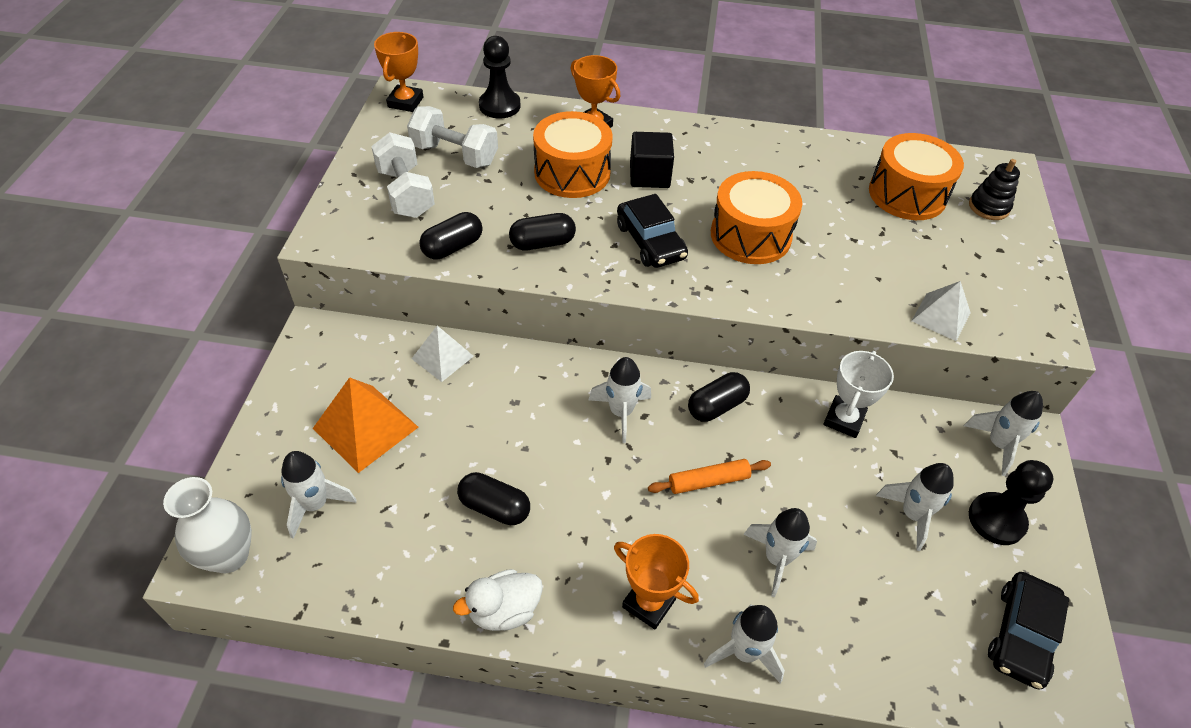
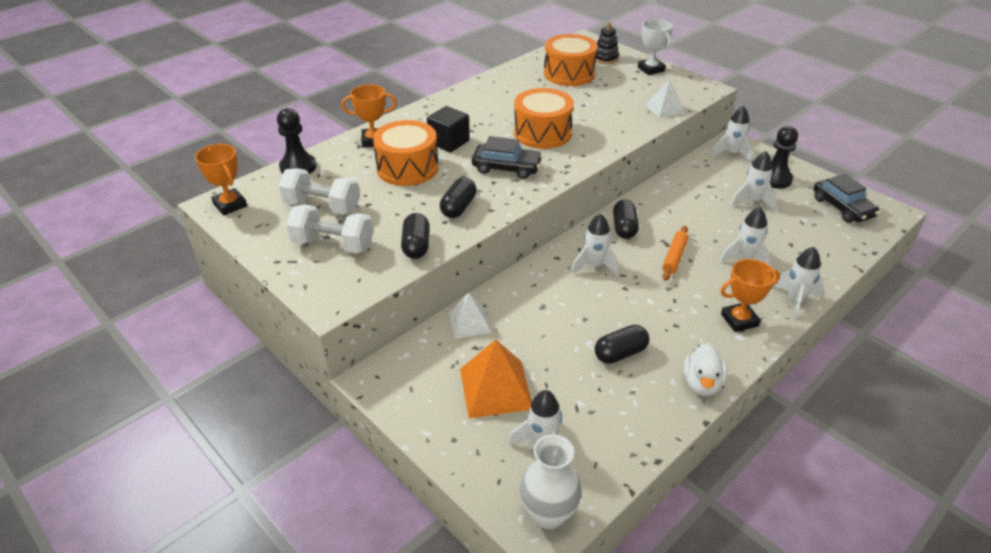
camera: 50 degrees left, 10 degrees down
white dumbbell [407,106,498,168] -> white dumbbell turned 45 degrees clockwise [278,168,360,215]
white trophy [823,351,894,438] -> white trophy moved to [638,19,673,75]

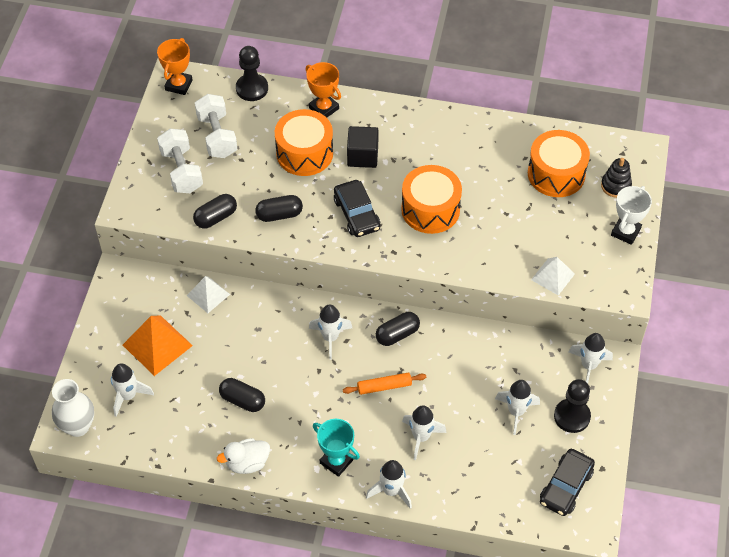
camera: 55 degrees right, 15 degrees up
orange trophy [720,259,780,332] -> turquoise trophy [313,419,360,477]

